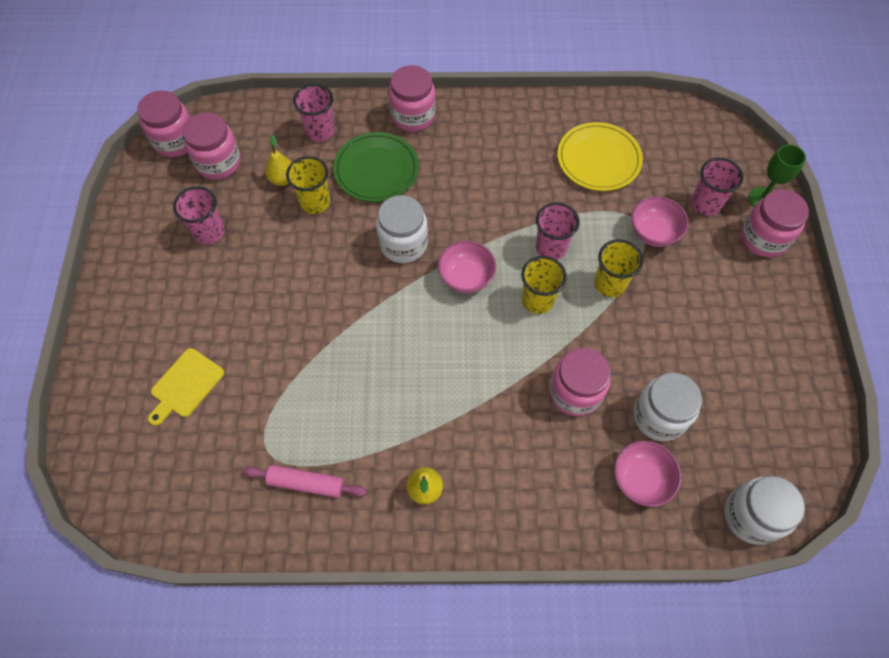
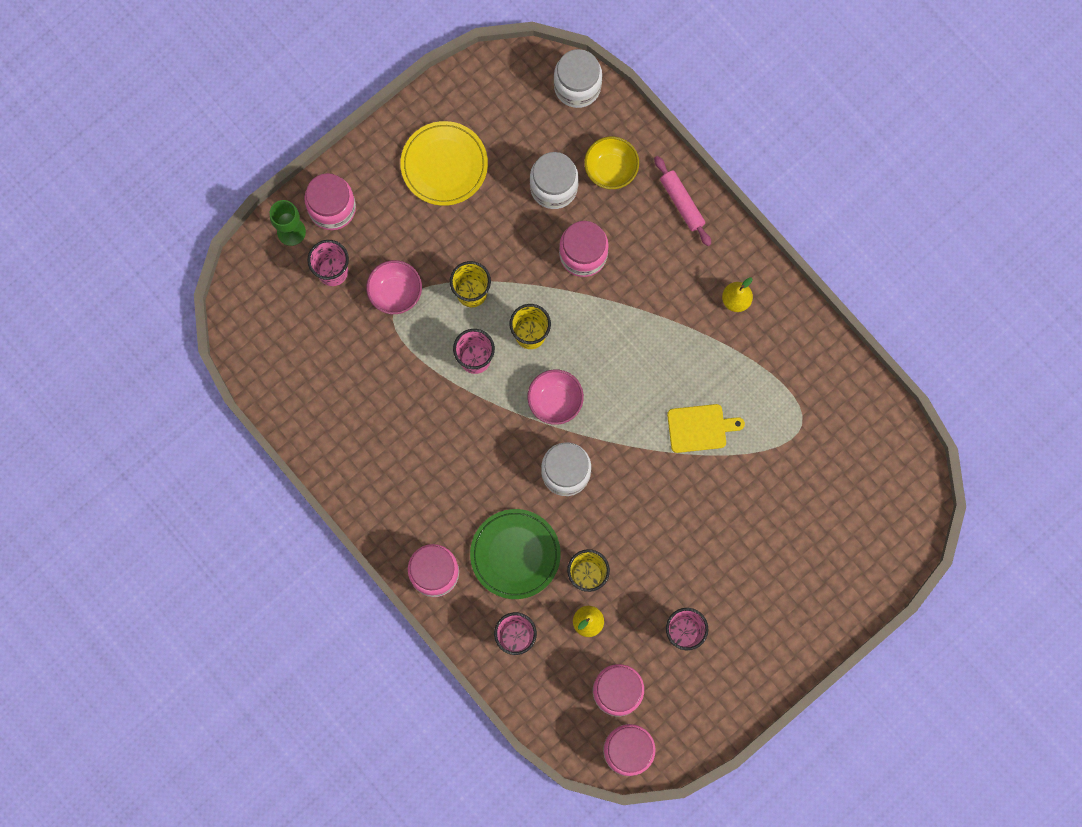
camera: 130 degrees left, 15 degrees up
yellow cutting board [148,348,224,426] -> yellow cutting board moved to [667,404,745,453]
pink rolling pin [243,465,367,498] -> pink rolling pin moved to [654,156,711,246]
yellow plate [557,122,643,191] -> yellow plate moved to [400,121,488,206]
pink bowl [614,441,682,507] -> yellow bowl [584,136,639,189]

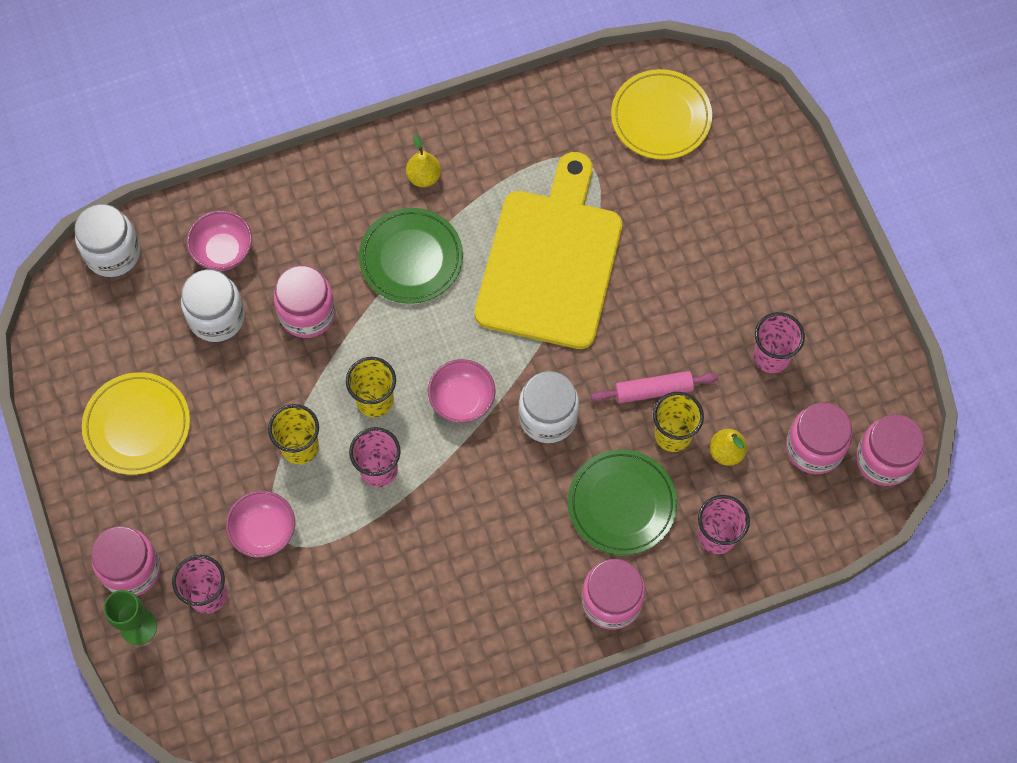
camera: 70 degrees left, 10 degrees down
yellow bowl [584,136,639,189] -> pink bowl [187,210,252,271]
pink rolling pin [654,156,711,246] -> pink rolling pin moved to [591,371,718,403]
yellow cutting board [667,404,745,453] -> yellow cutting board [475,152,622,349], size x2.35
none -> green plate [359,208,463,304]
none -> yellow plate [611,69,712,160]

